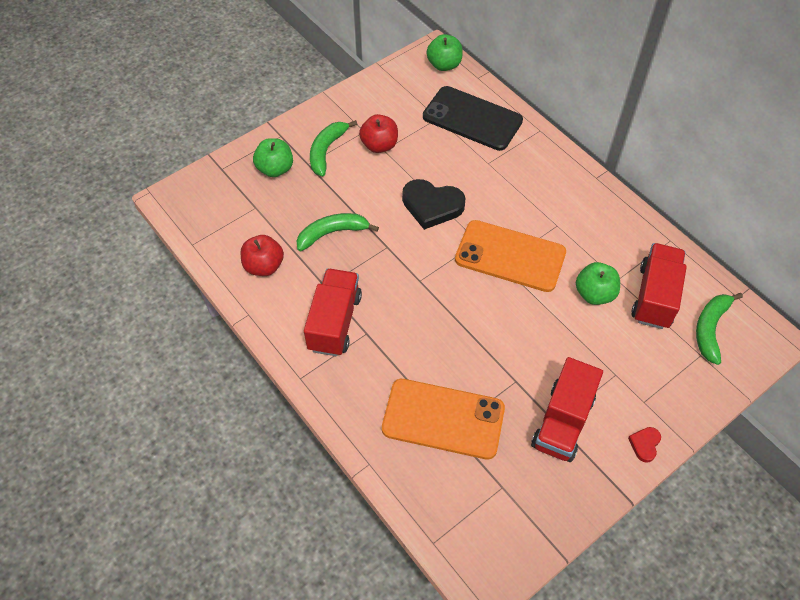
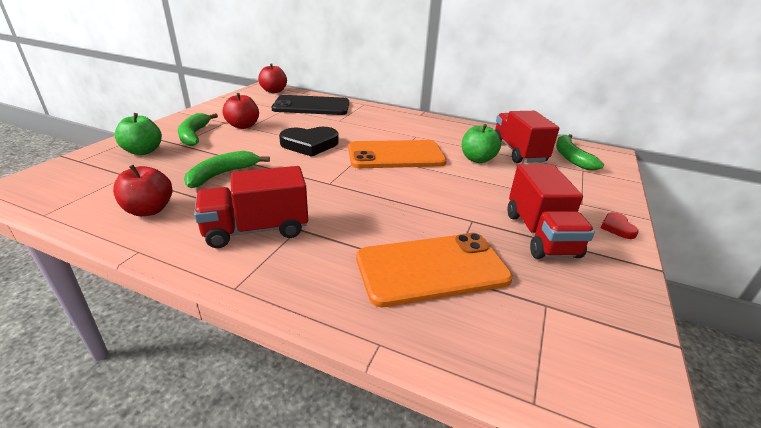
camera: 30 degrees left, 25 degrees down
red truck [304,268,362,356] -> red truck turned 90 degrees counterclockwise [194,166,308,248]
green apple [426,34,463,71] -> red apple [258,63,287,93]

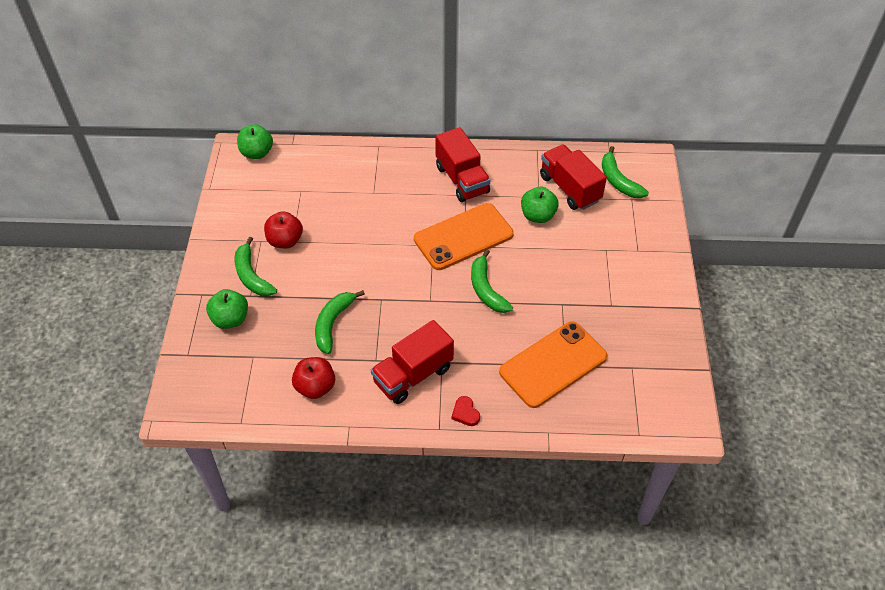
camera: 20 degrees left, 20 degrees up
red apple [258,63,287,93] -> green apple [237,124,273,159]
black phone [272,95,349,115] -> none
black heart [279,127,339,157] -> none
red truck [508,164,595,259] -> red truck moved to [435,127,490,202]
red heart [601,212,639,239] -> red heart moved to [452,396,480,426]
none -> green banana [471,249,513,313]

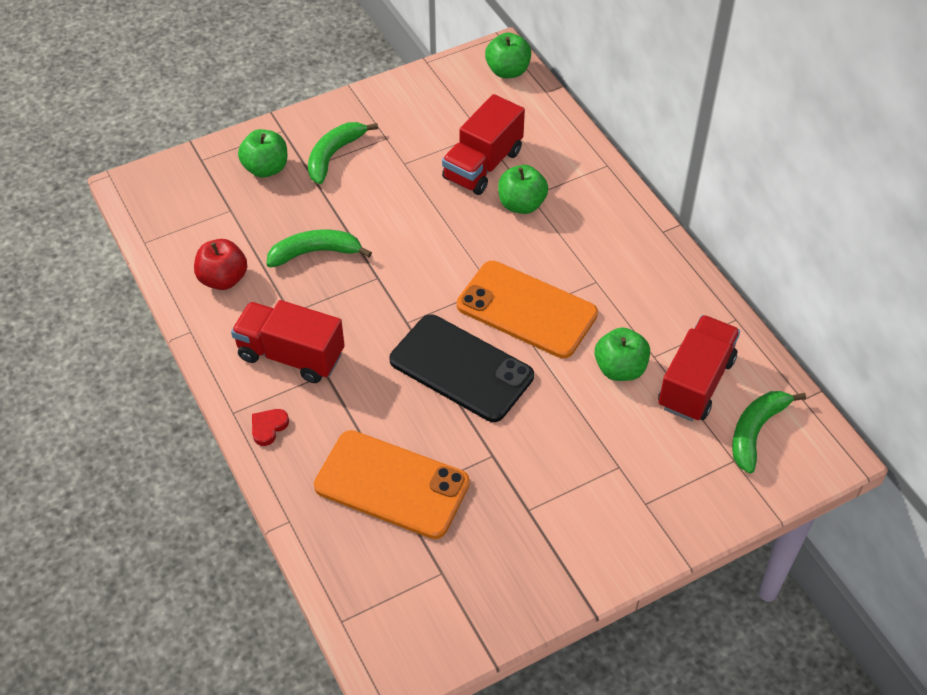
camera: 60 degrees right, 0 degrees up
red apple [264,211,303,248] -> none
red truck [435,127,490,202] -> red truck moved to [442,94,525,195]
green banana [471,249,513,313] -> black phone [390,314,534,422]
none -> green apple [498,165,548,214]

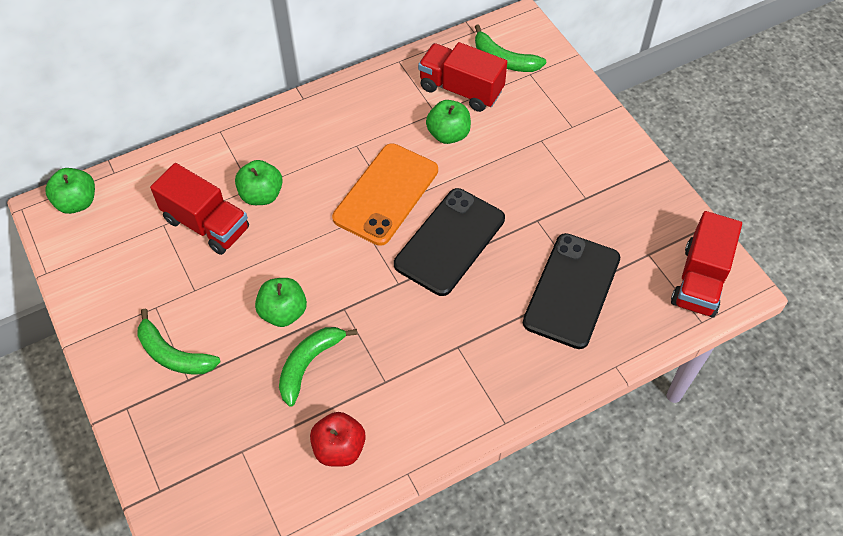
camera: 90 degrees left, 5 degrees up
red truck [231,300,345,383] -> red truck moved to [671,211,742,318]
green apple [238,129,288,178] -> green apple moved to [255,278,307,327]
red heart [252,409,289,446] -> none
green banana [266,230,372,267] -> green banana turned 45 degrees clockwise [279,327,358,407]
orange phone [314,430,470,539] -> black phone [523,233,620,349]

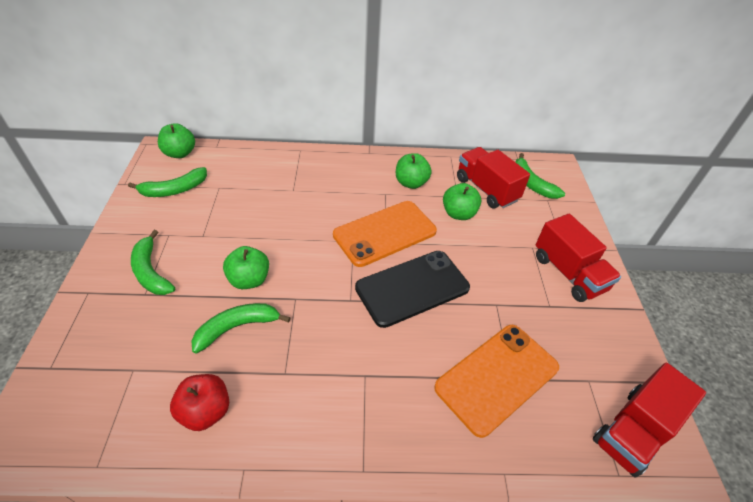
camera: 25 degrees right, 10 degrees down
red truck [150,163,249,255] -> red truck moved to [536,214,621,302]
green apple [235,160,283,205] -> green apple moved to [396,153,432,189]
black phone [523,233,620,349] -> orange phone [434,325,559,438]
none -> green banana [128,167,207,197]

